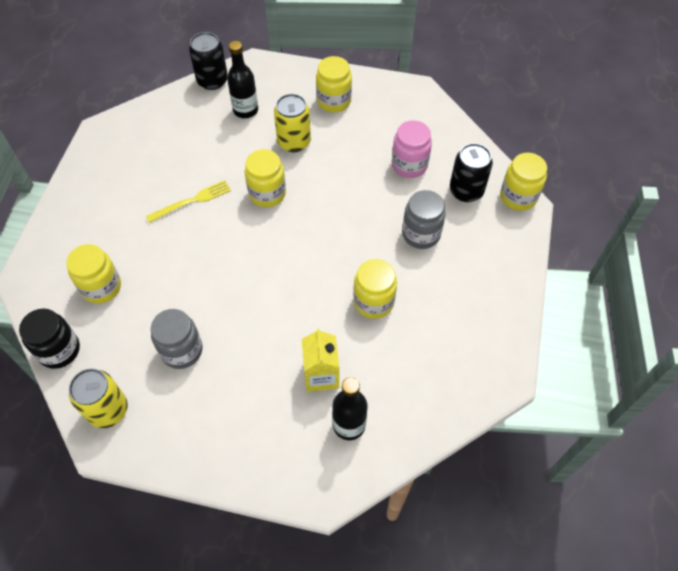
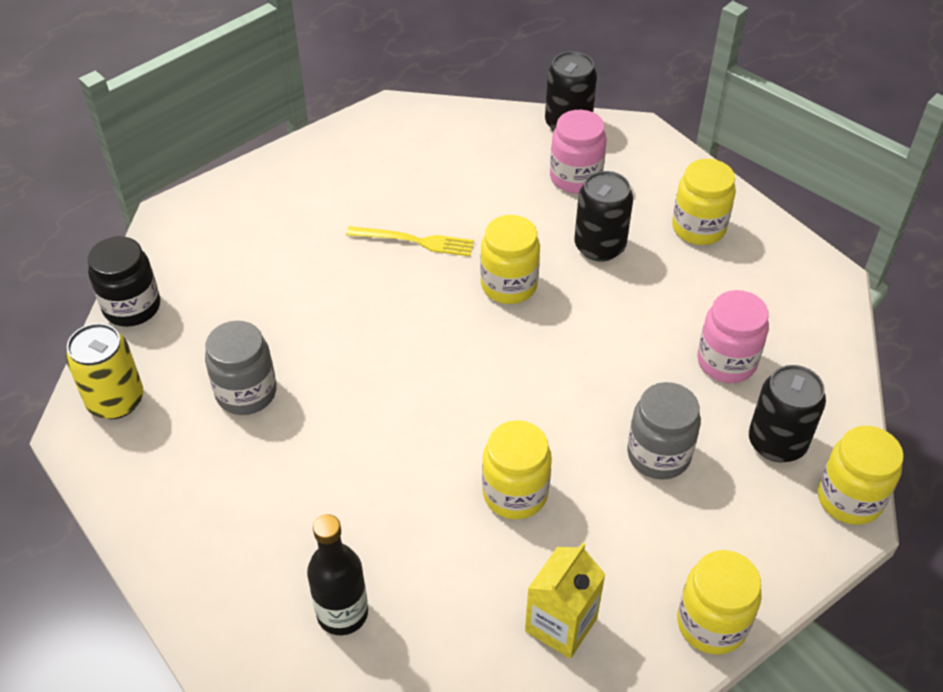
camera: 40 degrees right, 10 degrees down
yellow jar [66,244,121,304] -> yellow jar moved to [677,550,762,655]
black bottle [227,41,258,118] -> pink jar [550,110,607,193]
yellow can [274,94,311,152] -> black can [574,171,633,261]
yellow carton [302,328,339,392] -> yellow carton moved to [525,543,606,659]

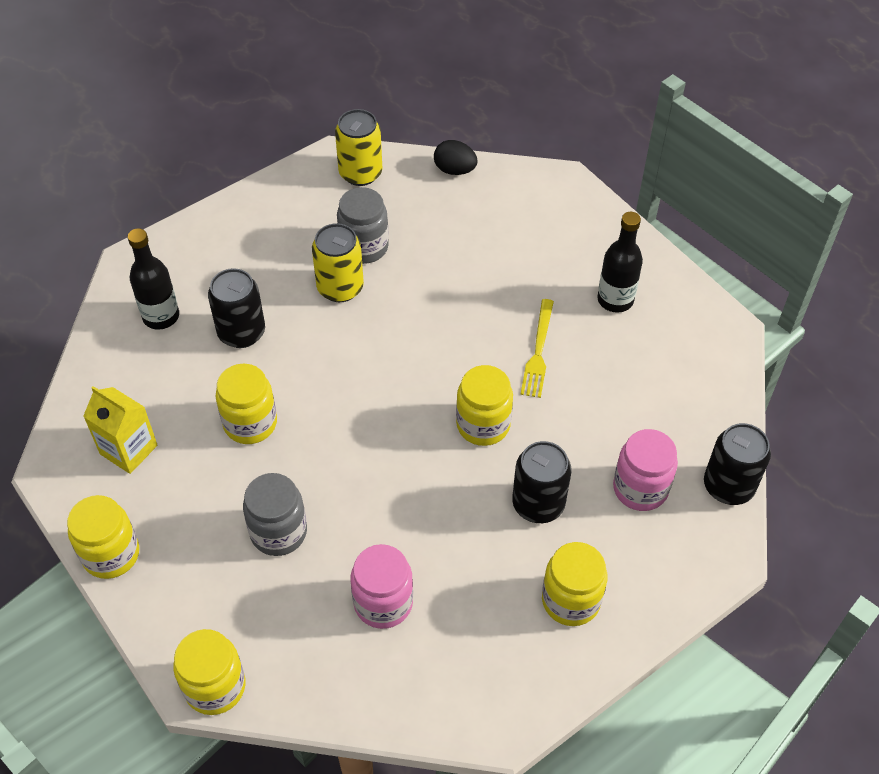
camera: 90 degrees right, 5 degrees up
black jar [88,236,160,327] -> black egg [434,140,478,175]
black can [749,365,826,462] -> black can moved to [208,268,265,348]
none -> yellow can [312,223,364,302]
none -> black bottle [598,212,643,313]

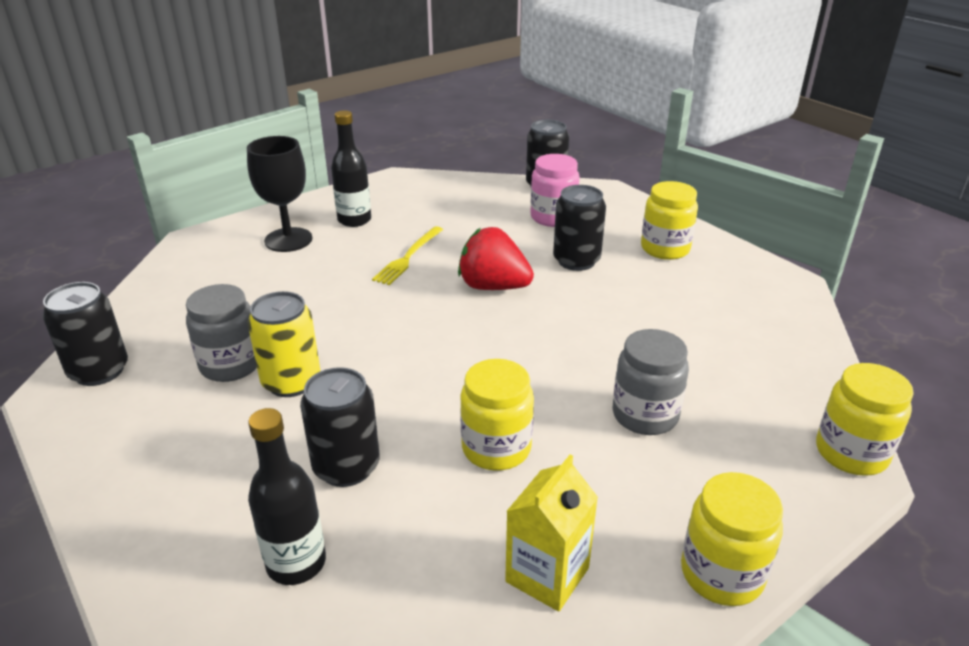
camera: 90 degrees left, 20 degrees down
yellow can [335,109,382,186] -> black can [42,282,128,386]
pink jar [351,544,413,629] -> none
black egg [434,140,478,175] -> none
yellow jar [456,365,513,446] -> red strawberry [458,227,534,290]
yellow fork [520,299,554,398] -> yellow fork turned 105 degrees clockwise [372,226,443,285]
none -> black goblet [247,136,312,252]

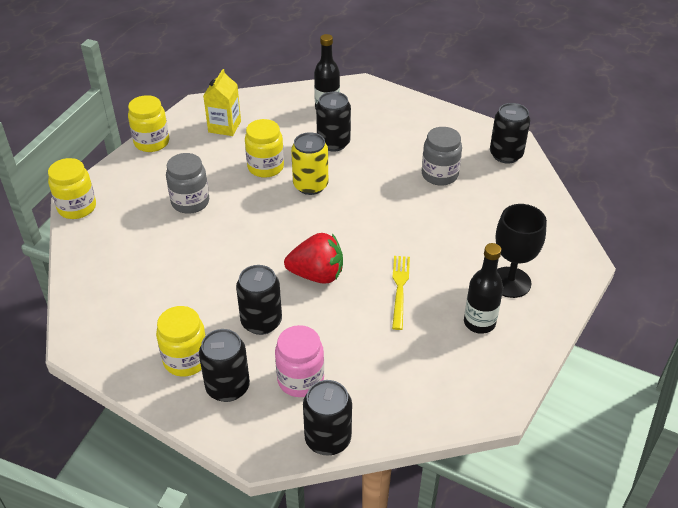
camera: 160 degrees right, 10 degrees up
yellow can [248,291,320,397] -> yellow can moved to [291,132,328,195]
none -> black can [199,329,250,402]

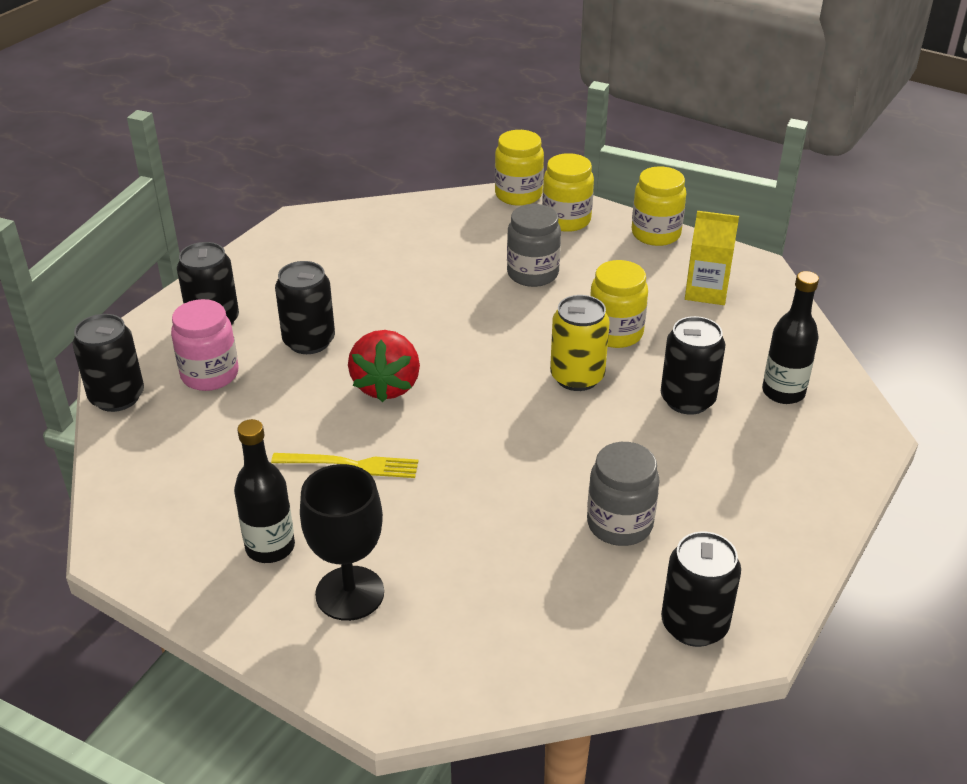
camera: 90 degrees right, 5 degrees down
yellow jar [156,306,206,377] -> yellow jar moved to [542,153,594,232]

